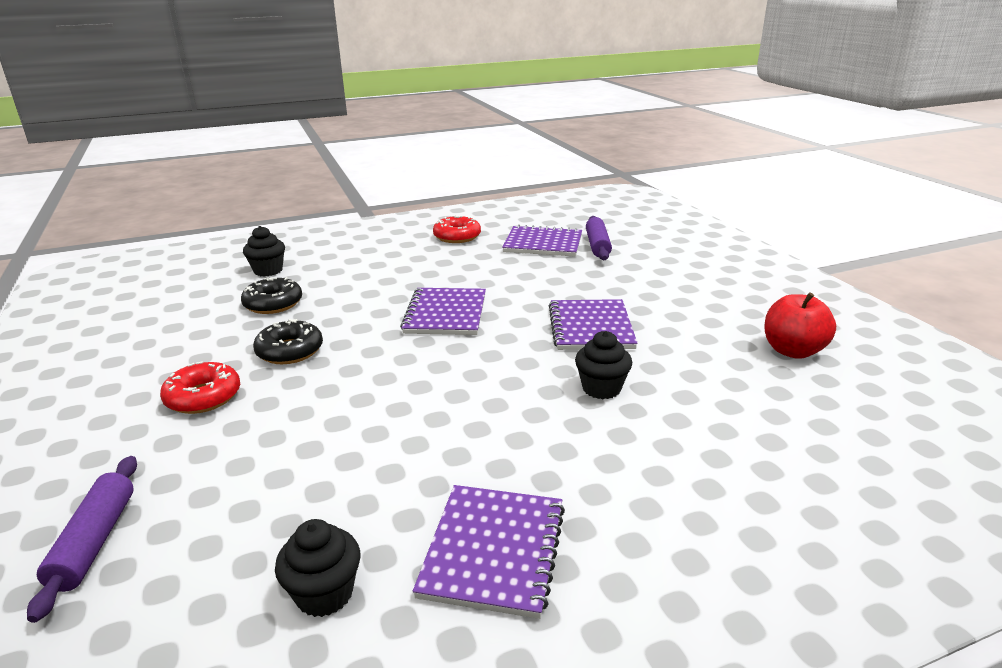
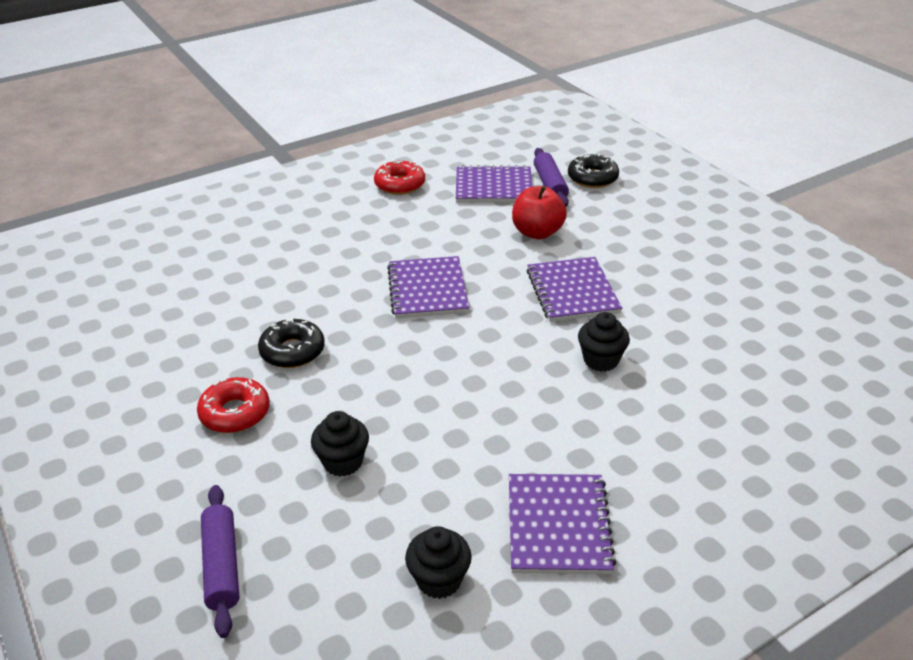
camera: 10 degrees left, 10 degrees up
black donut [241,277,302,314] -> black donut moved to [568,153,619,188]
black cupcake [243,226,285,276] -> black cupcake moved to [311,411,369,477]
red apple [764,292,836,359] -> red apple moved to [512,186,567,239]

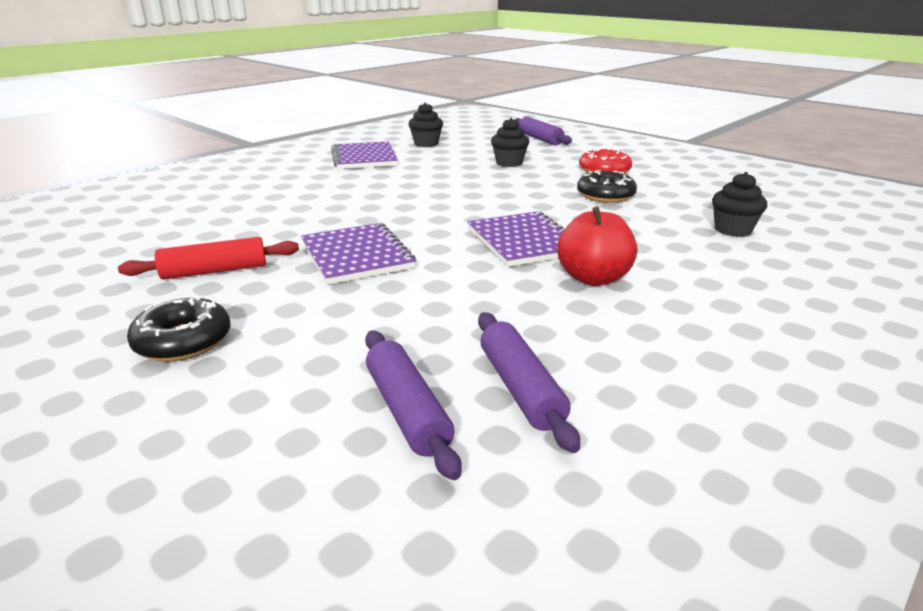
camera: 165 degrees right, 10 degrees down
red donut [374,160,425,195] -> none
purple notebook [456,165,532,203] -> purple rolling pin [478,312,580,453]
red apple [512,186,567,239] -> red apple moved to [557,206,637,286]
black donut [568,153,619,188] -> black donut moved to [127,296,230,362]
black cupcake [578,312,630,372] -> black cupcake moved to [712,172,767,237]
none -> red rolling pin [118,237,299,280]

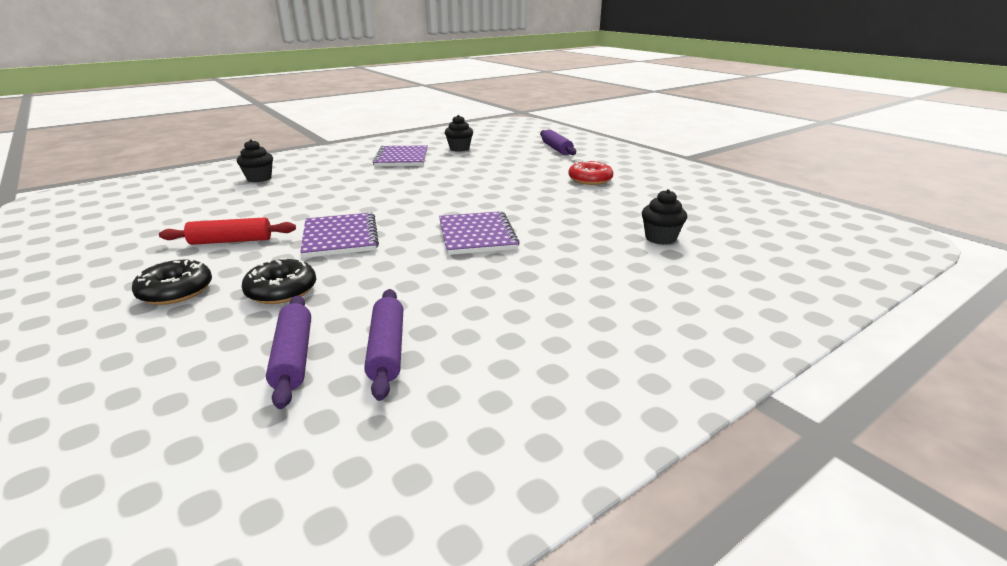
camera: 10 degrees right, 0 degrees up
black cupcake [491,118,529,167] -> black cupcake moved to [237,139,273,182]
red apple [557,206,637,286] -> none
black donut [577,170,637,203] -> black donut moved to [242,258,316,304]

